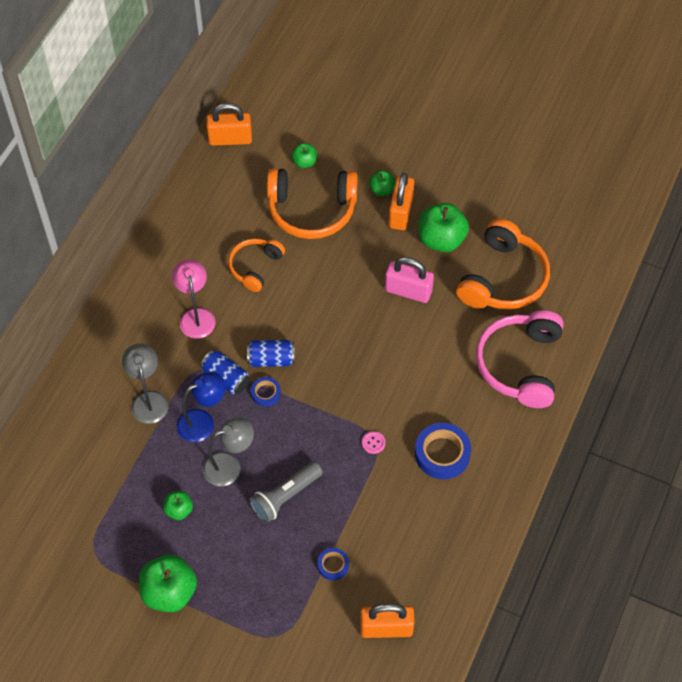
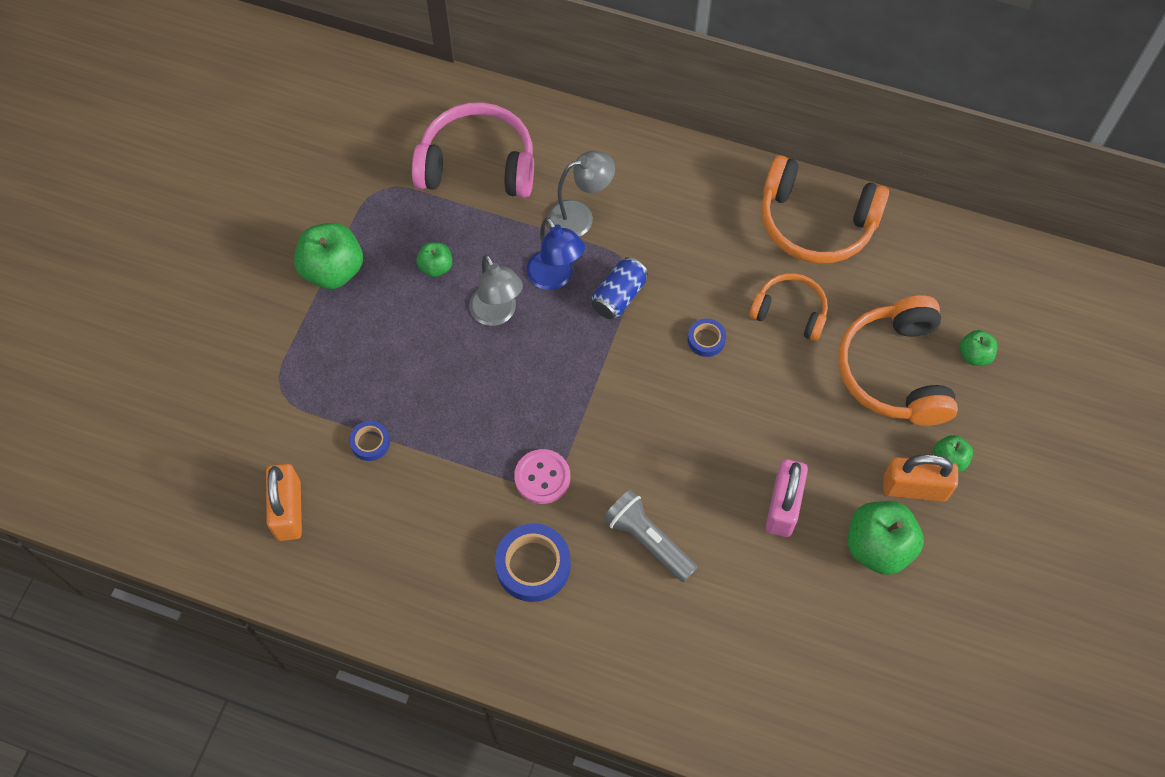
camera: 85 degrees right, 5 degrees up
pink lamp [172,259,216,339] -> none
orange padlock [206,103,252,146] -> none
blue can [247,340,294,367] -> none
grey flashlight [249,461,323,523] -> grey flashlight moved to [603,490,698,582]
blue tape [251,377,281,407] -> blue tape moved to [688,318,726,357]
pink button [362,431,386,454] -> pink button [514,449,570,504], size x1.79
orange headphones [456,219,550,310] -> orange headphones moved to [761,155,889,264]
pink headphones [476,310,564,408] -> pink headphones moved to [412,102,534,198]

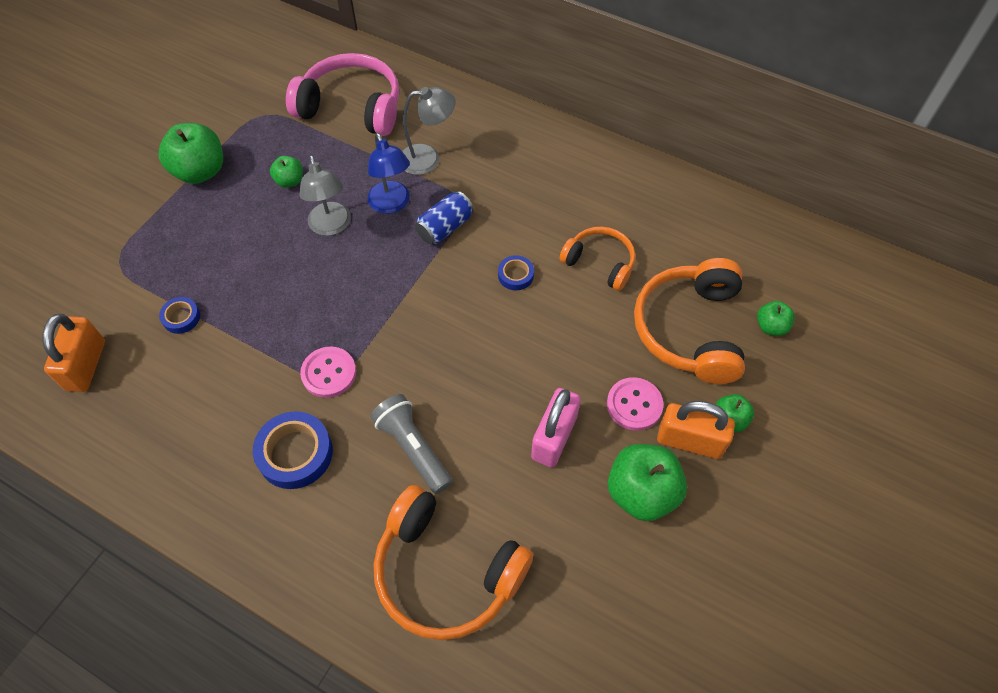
camera: 10 degrees right, 5 degrees down
orange headphones [761,155,889,264] -> orange headphones moved to [374,485,533,640]
none -> pink button [607,377,664,431]

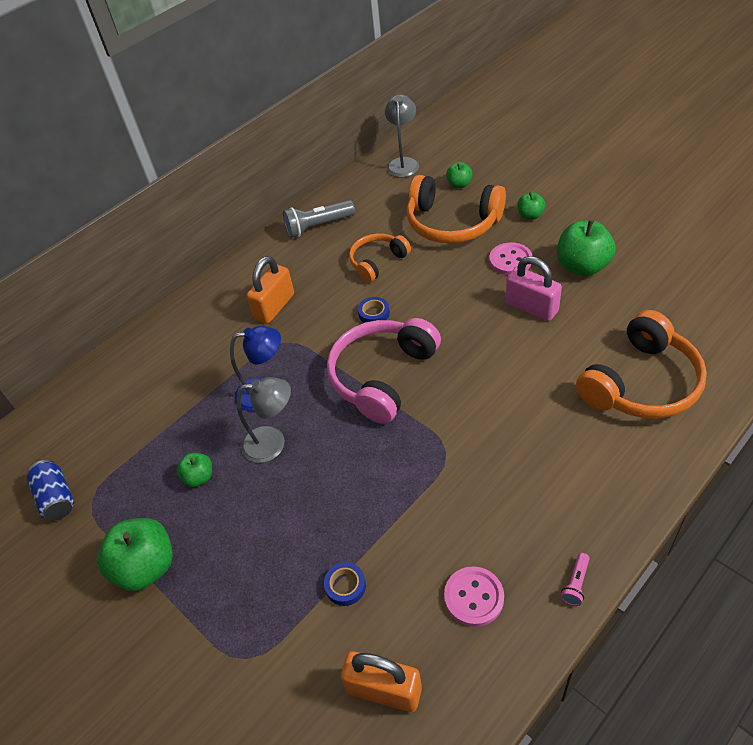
camera: 70 degrees left, 10 degrees down
blue tape [253,411,333,489] -> none
pink headphones [286,53,399,136] -> pink headphones moved to [327,318,441,424]
pink button [300,347,356,398] -> pink button moved to [444,566,504,627]
grey flashlight [370,394,452,494] -> grey flashlight moved to [283,200,355,238]
grey lamp [402,87,455,175] -> grey lamp moved to [385,94,419,177]
blue can [415,191,474,244] -> blue can moved to [27,460,74,521]
orange padlock [657,401,735,459] -> orange padlock moved to [247,256,294,324]
none -> pink flashlight [561,553,589,606]

